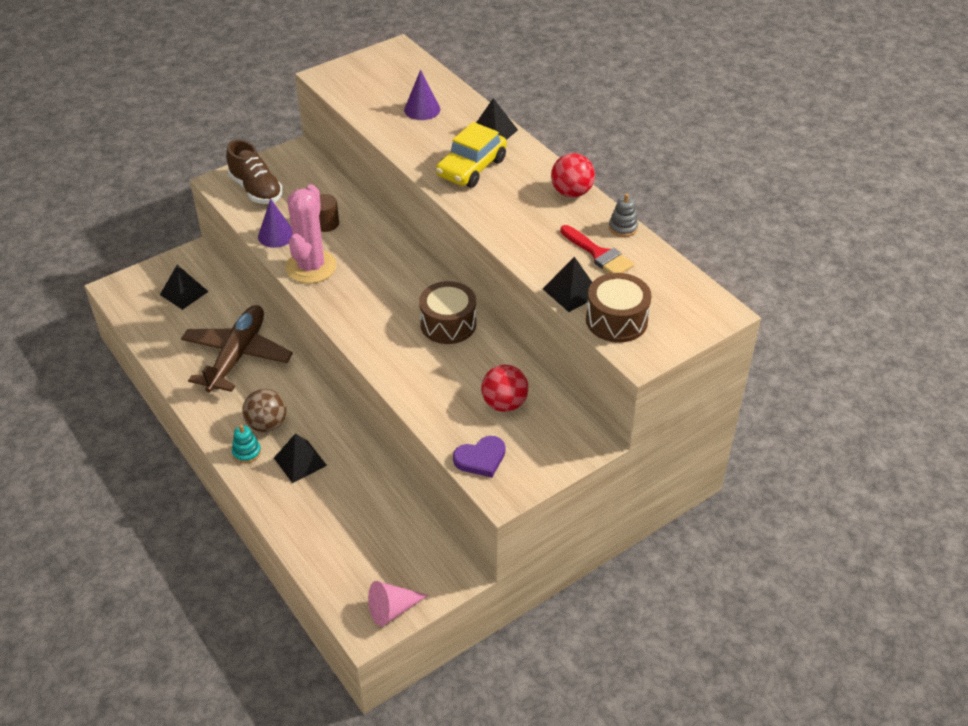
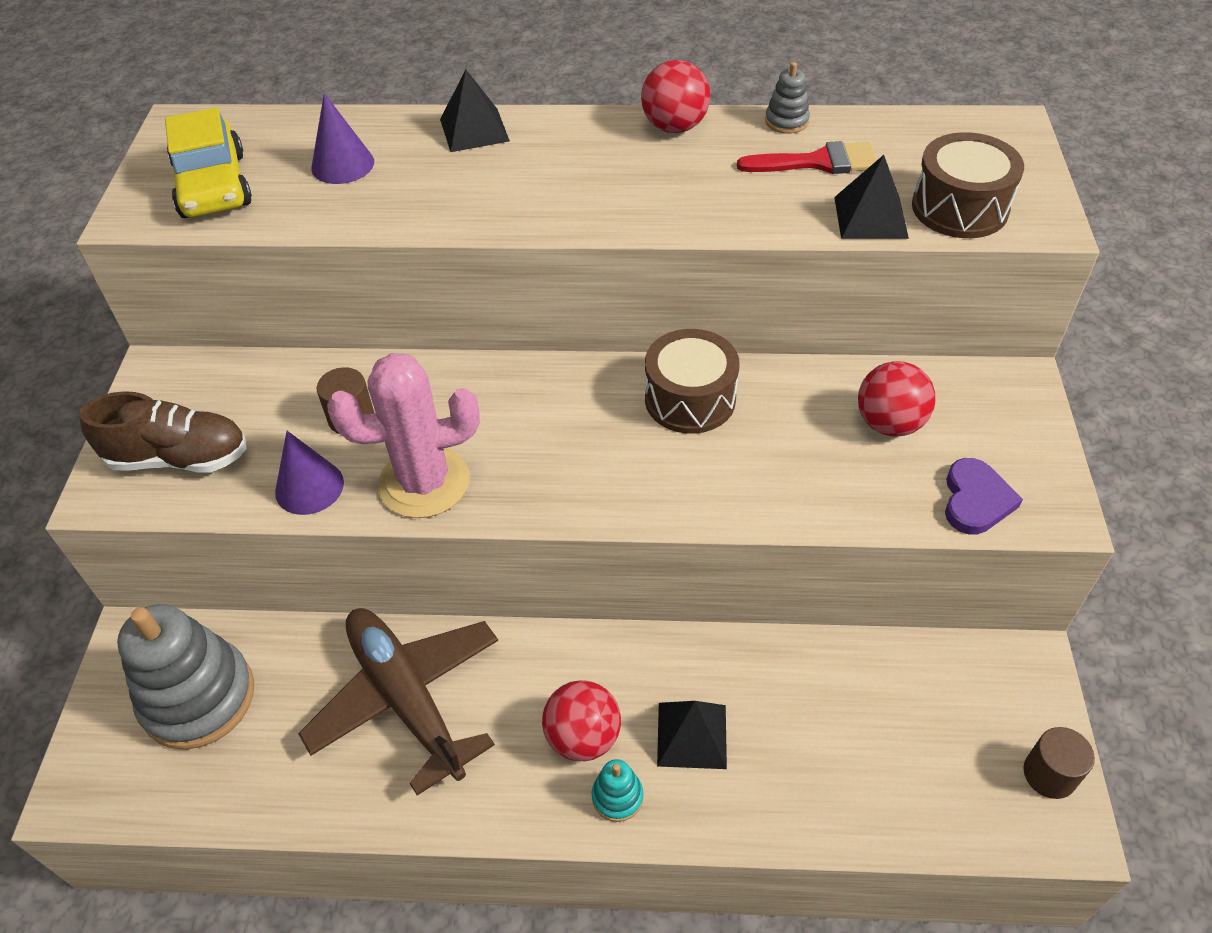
camera: 50 degrees left, 5 degrees up
black pyramid [160,265,209,310] -> grey stacking toy [117,604,254,749]
brown ball [242,389,287,432] -> red ball [542,680,621,761]
pink cactus [286,184,337,283] -> pink cactus turned 60 degrees counterclockwise [327,353,480,518]
pink cone [368,581,429,626] -> brown cylinder [1023,727,1095,799]
yellow car [436,122,507,188] -> yellow car moved to [165,107,252,218]

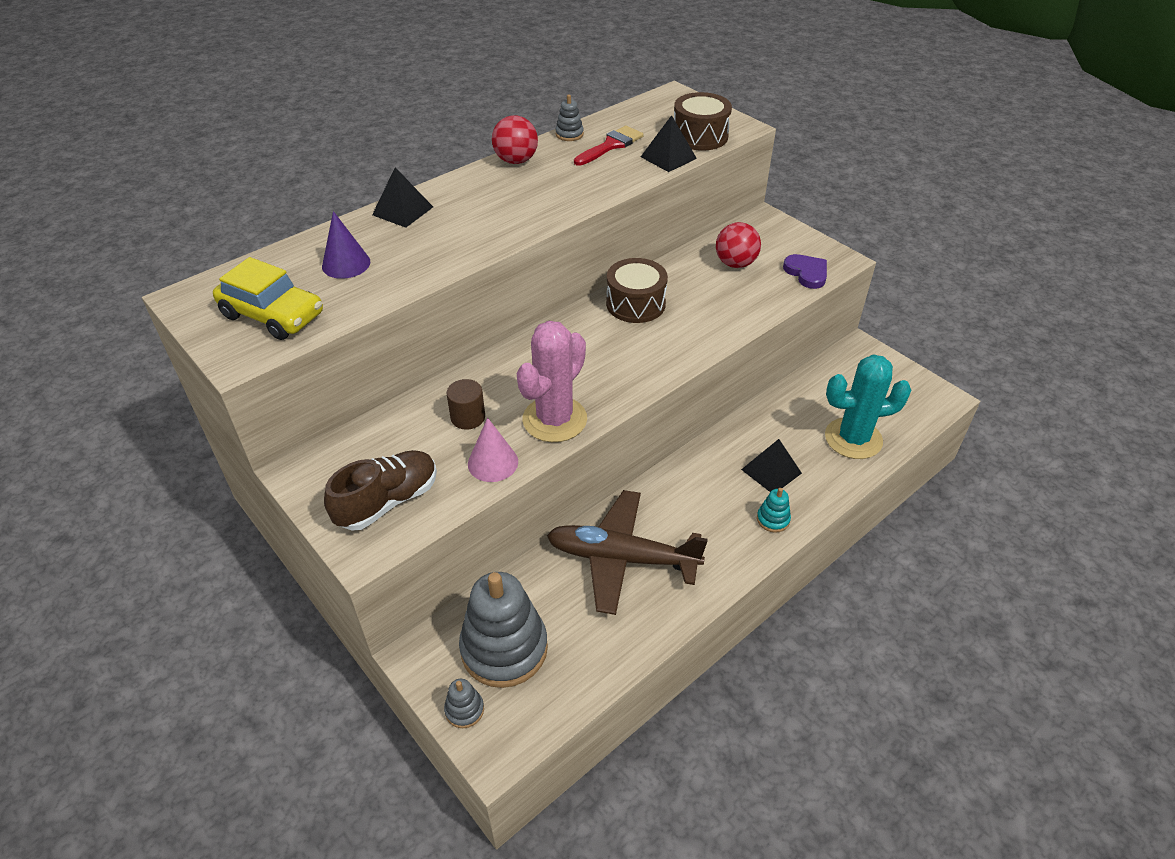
camera: 45 degrees left, 5 degrees down
purple cone [275,431,344,515] -> pink cone [468,418,518,482]
red ball [542,680,621,761] -> none
brown cylinder [1023,727,1095,799] -> none
none -> grey stacking toy [444,679,484,728]
none -> turquoise cactus [825,354,911,459]

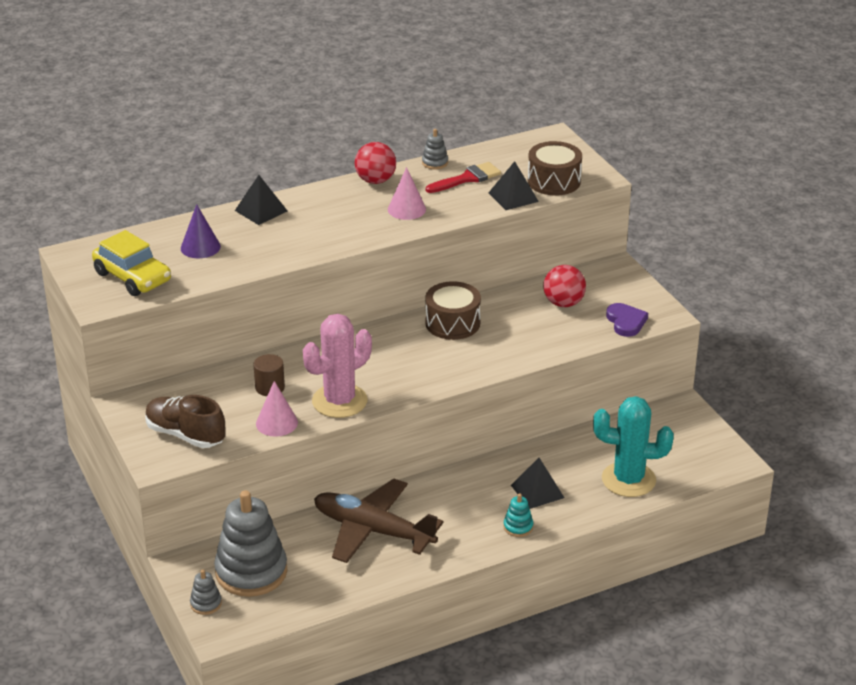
camera: 15 degrees right, 10 degrees down
brown shoe [324,450,437,531] -> brown shoe turned 120 degrees counterclockwise [145,395,225,448]
none -> pink cone [388,167,426,220]

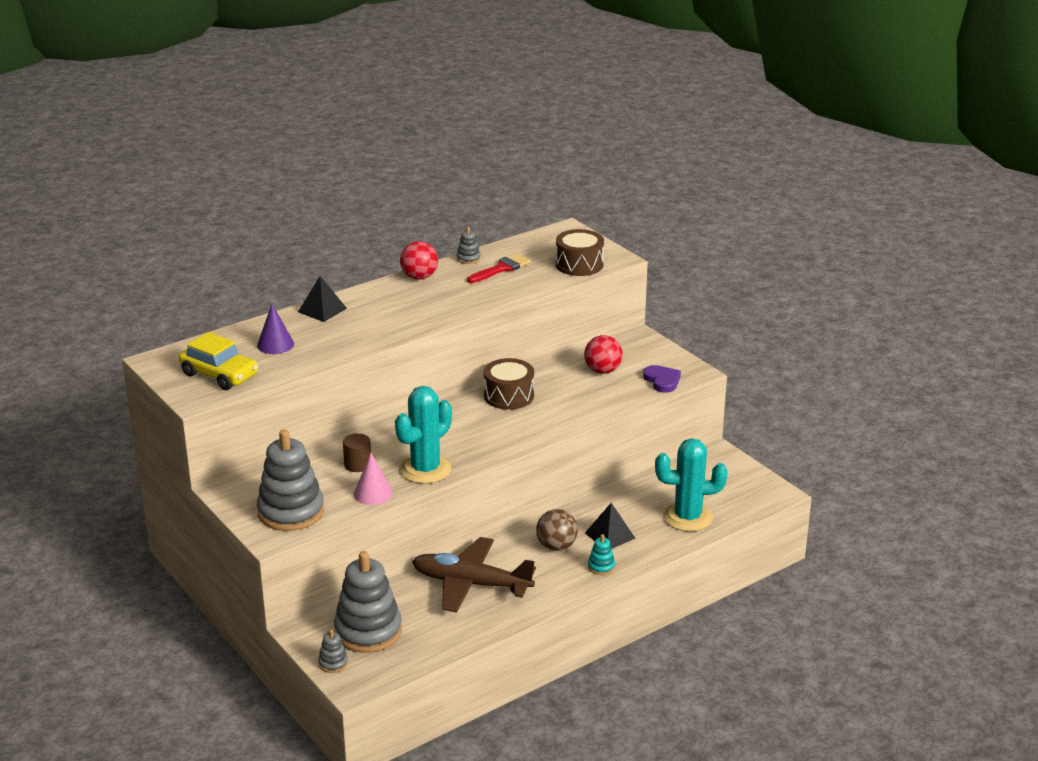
camera: 10 degrees left, 5 degrees down
brown shoe [145,395,225,448] -> grey stacking toy [257,430,324,531]
pink cactus [303,314,372,418] -> turquoise cactus [395,386,452,484]
pink cone [388,167,426,220] -> none
black pyramid [489,161,539,210] -> none
none -> brown ball [536,509,578,551]

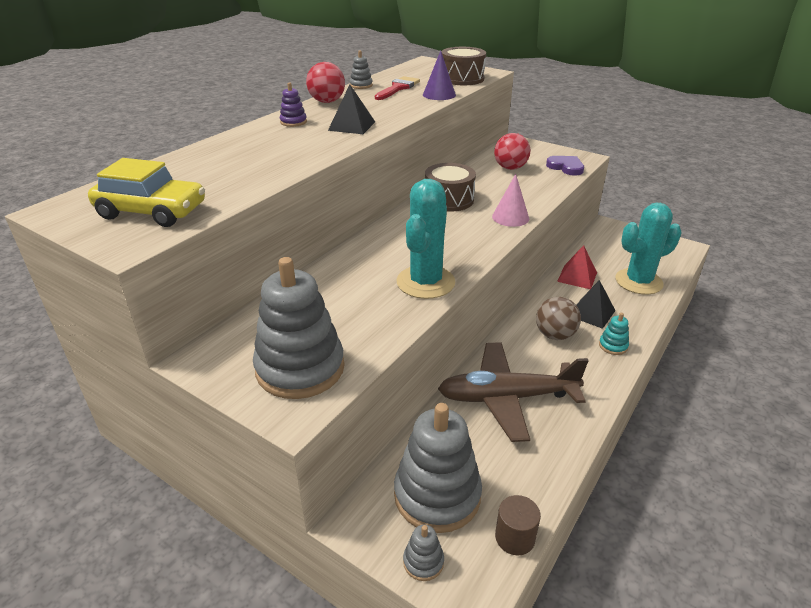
camera: 20 degrees left, 5 degrees up
purple cone [257,304,294,354] -> purple cone moved to [423,51,456,100]
black pyramid [298,276,347,322] -> black pyramid moved to [328,84,375,134]
brown cylinder [343,433,371,472] -> brown cylinder moved to [495,495,541,555]
pink cone [354,453,393,505] -> pink cone moved to [492,174,529,227]
none -> purple stacking toy [280,82,307,127]
none -> red pyramid [557,245,597,289]

